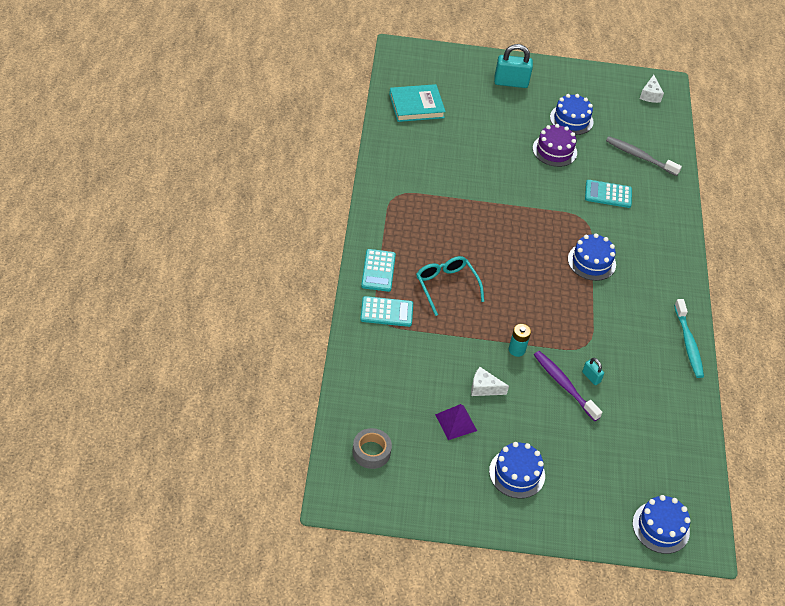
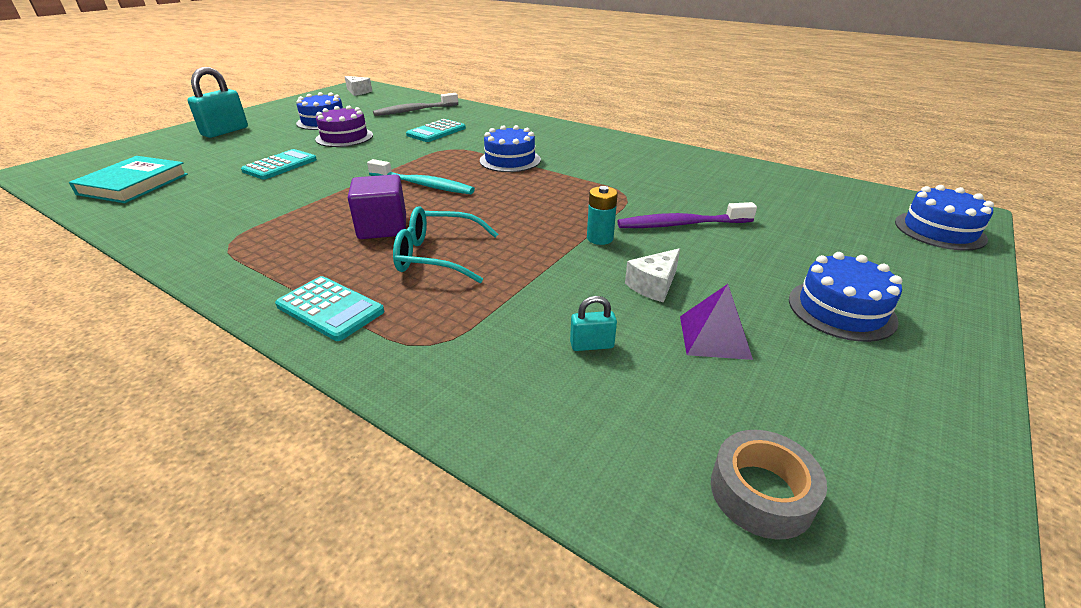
camera: 55 degrees left, 15 degrees down
turquoise calculator [360,296,413,327] -> turquoise calculator moved to [241,149,317,180]
turquoise padlock [582,358,604,385] -> turquoise padlock moved to [570,296,617,351]
turquoise toothbrush [674,299,704,378] -> turquoise toothbrush moved to [367,159,475,194]
none -> purple cube [348,174,406,239]

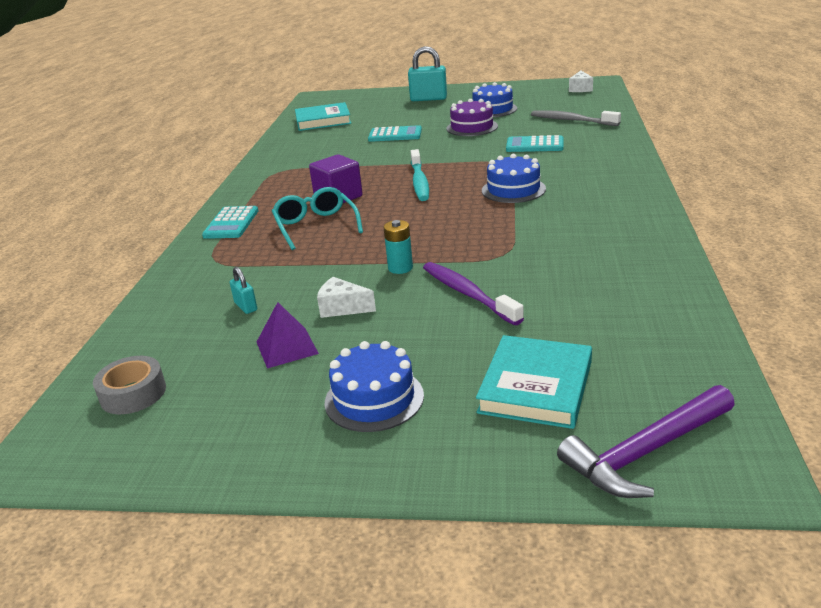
camera: 65 degrees right, 5 degrees down
blue cake [895,185,994,251] -> purple hammer [557,385,735,498]
none -> turquoise book [476,335,592,429]

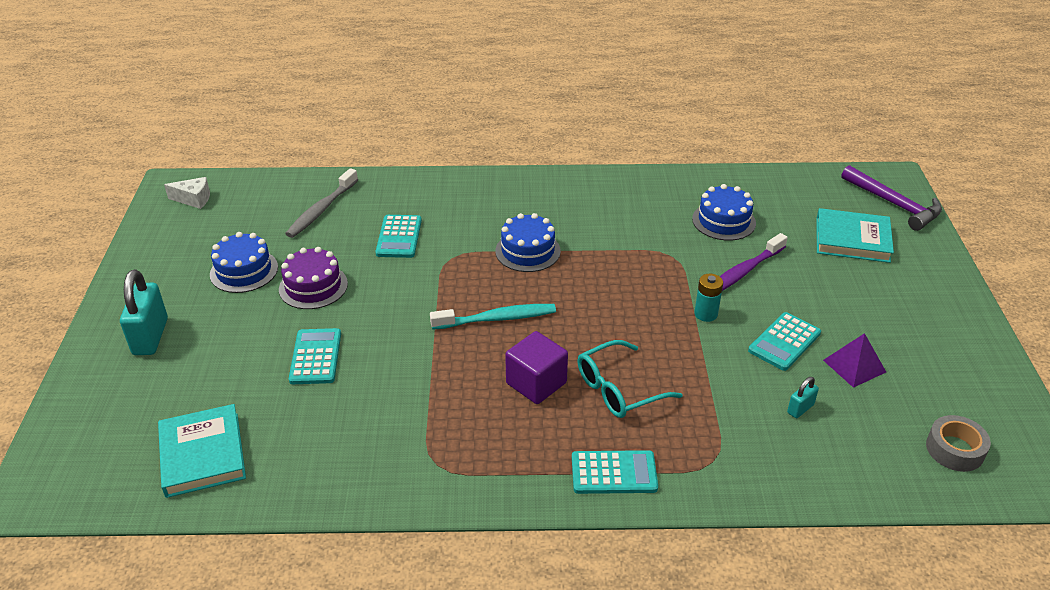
camera: 100 degrees left, 10 degrees up
white cheese [317,277,376,318] -> turquoise calculator [748,312,821,371]
blue cake [325,341,424,432] -> blue cake moved to [692,184,756,241]

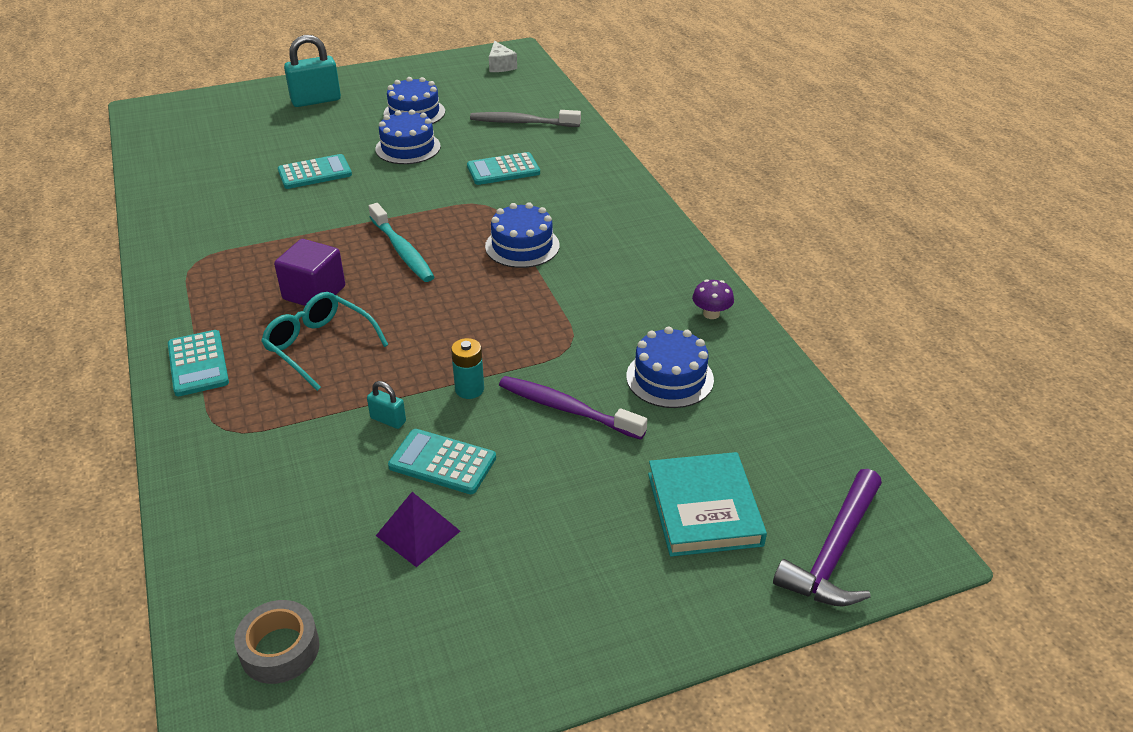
camera: 70 degrees right, 0 degrees up
turquoise book [158,404,246,498] -> none
purple cake [279,247,348,309] -> blue cake [375,110,441,164]
turquoise padlock [787,377,819,418] -> turquoise padlock moved to [367,381,406,429]
none -> purple mushroom [692,279,734,319]

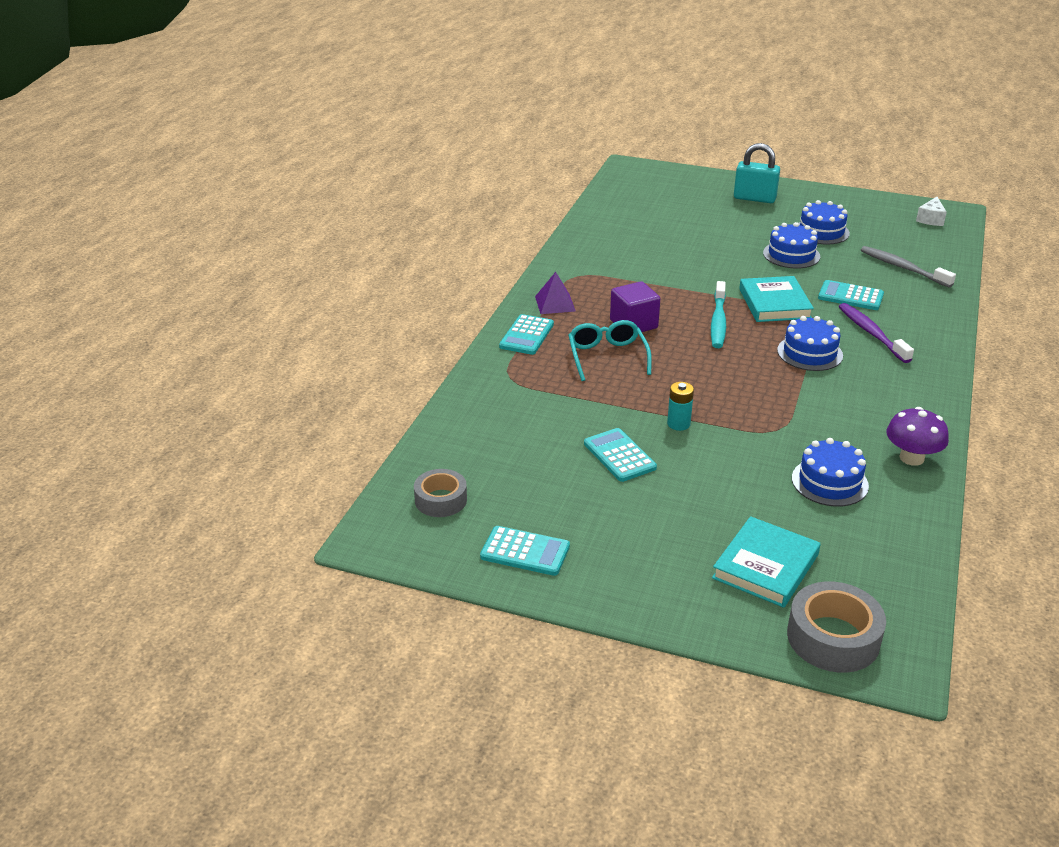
camera: 40 degrees right, 5 degrees down
turquoise calculator [278,154,352,189] -> turquoise calculator moved to [480,526,570,576]
turquoise padlock [367,381,406,429] -> none
purple pyramid [376,492,460,567] -> purple pyramid moved to [535,272,576,314]
purple toothbrush [499,376,647,440] -> purple toothbrush moved to [839,303,914,363]
purple mushroom [692,279,734,319] -> purple mushroom [886,407,949,466], size x1.60
purple hammer [773,469,882,606] -> grey tape [787,582,886,673]
none -> turquoise book [739,276,814,322]

